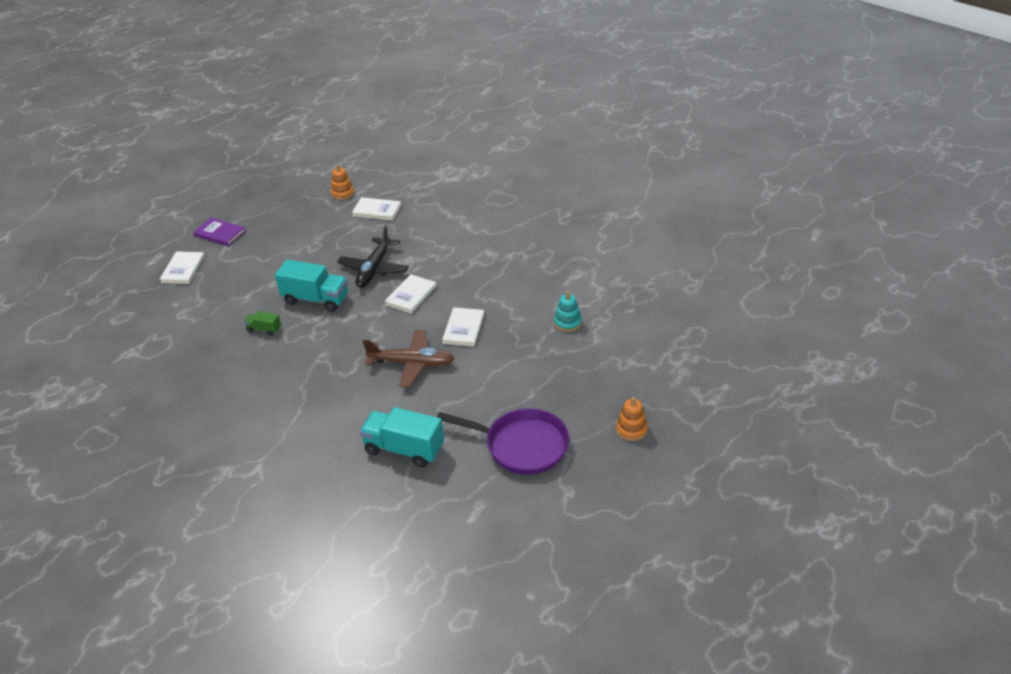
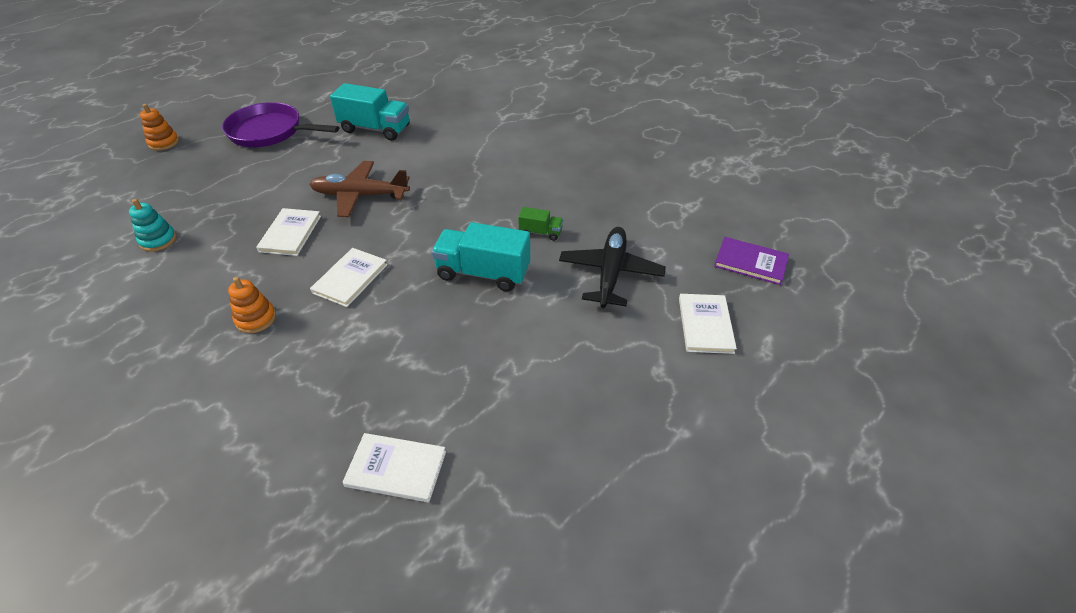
camera: 175 degrees right, 5 degrees up
purple book [193,218,246,246] -> purple book moved to [714,237,789,285]
orange stacking toy [331,164,354,200] -> orange stacking toy moved to [228,277,276,333]
black plane [337,225,409,288] -> black plane moved to [559,227,666,308]

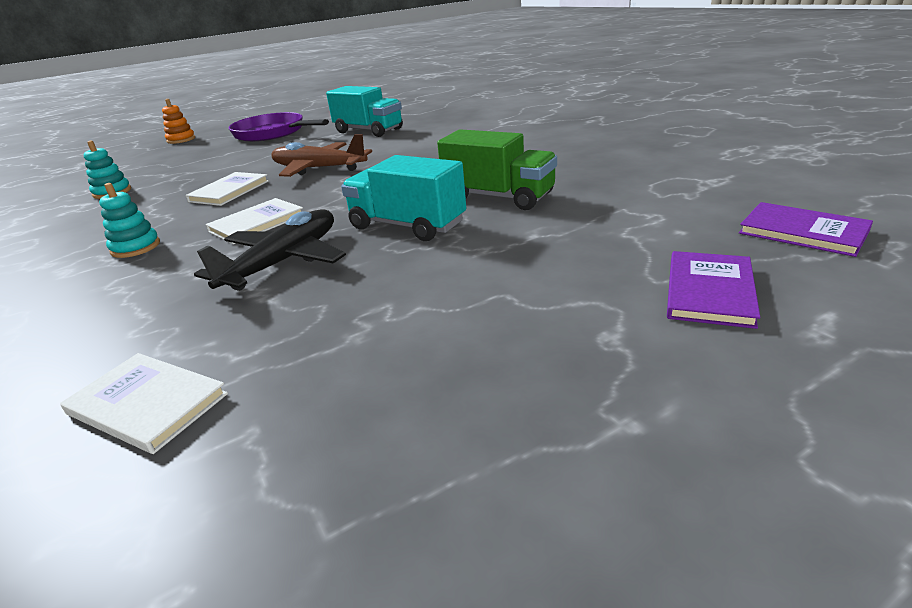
camera: 20 degrees right, 15 degrees down
orange stacking toy [228,277,276,333] -> turquoise stacking toy [99,183,160,258]
green truck [518,207,563,241] -> green truck [437,129,557,210], size x2.01
black plane [559,227,666,308] -> black plane moved to [194,209,346,291]
white book [679,294,737,354] -> purple book [667,251,760,329]

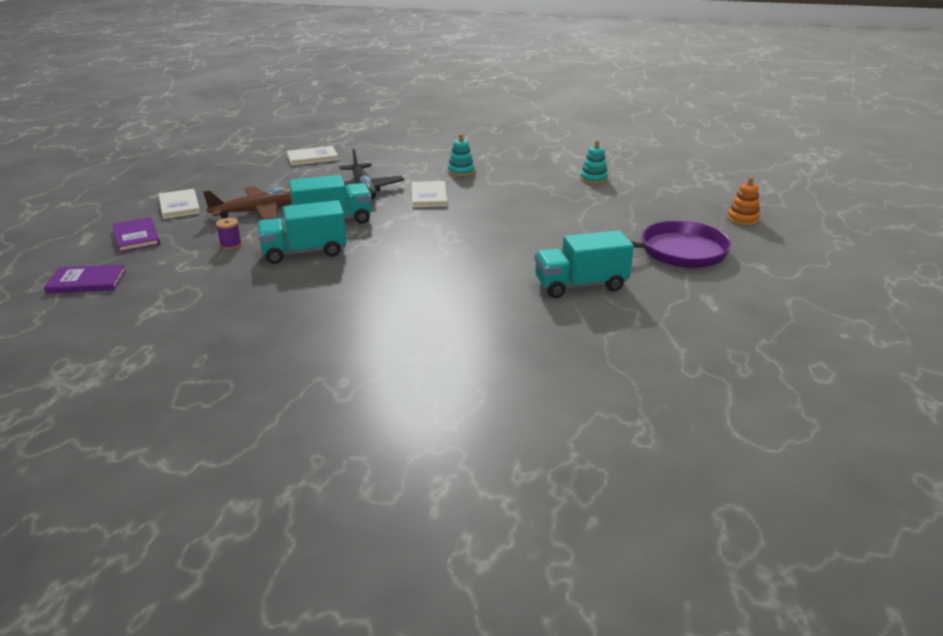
camera: 130 degrees right, 0 degrees up
white book [186,172,269,206] -> white book moved to [159,189,200,219]
brown plane [271,134,372,177] -> brown plane moved to [203,186,292,220]
green truck [437,129,557,210] -> turquoise truck [257,200,347,264]
none -> purple spool [216,218,242,250]

